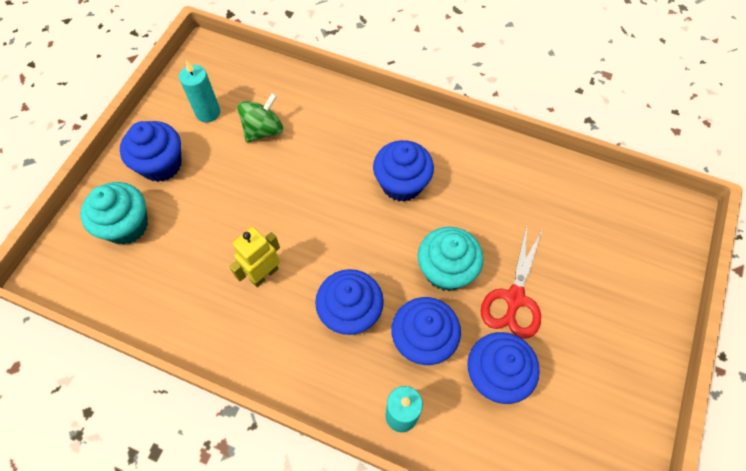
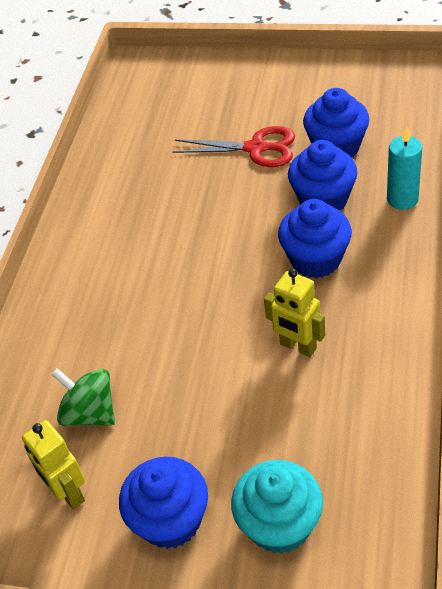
camera: 95 degrees left, 15 degrees down
turquoise candle [179,60,220,123] -> yellow robot [22,420,85,509]
blue cupcake [373,140,434,202] -> none
turquoise cupcake [418,227,484,291] -> none

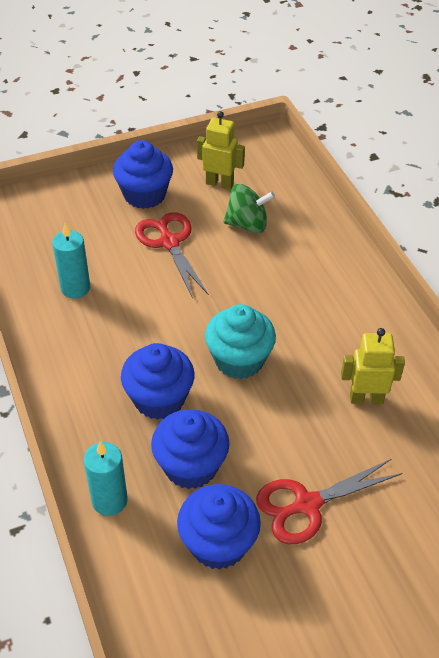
camera: 140 degrees right, 0 degrees up
turquoise cupcake [231,460,323,554] -> turquoise cupcake moved to [205,304,276,379]
yellow robot [264,269,325,357] -> yellow robot moved to [341,328,405,404]
none -> turquoise candle [52,223,90,298]
none -> red scissors [135,212,209,299]

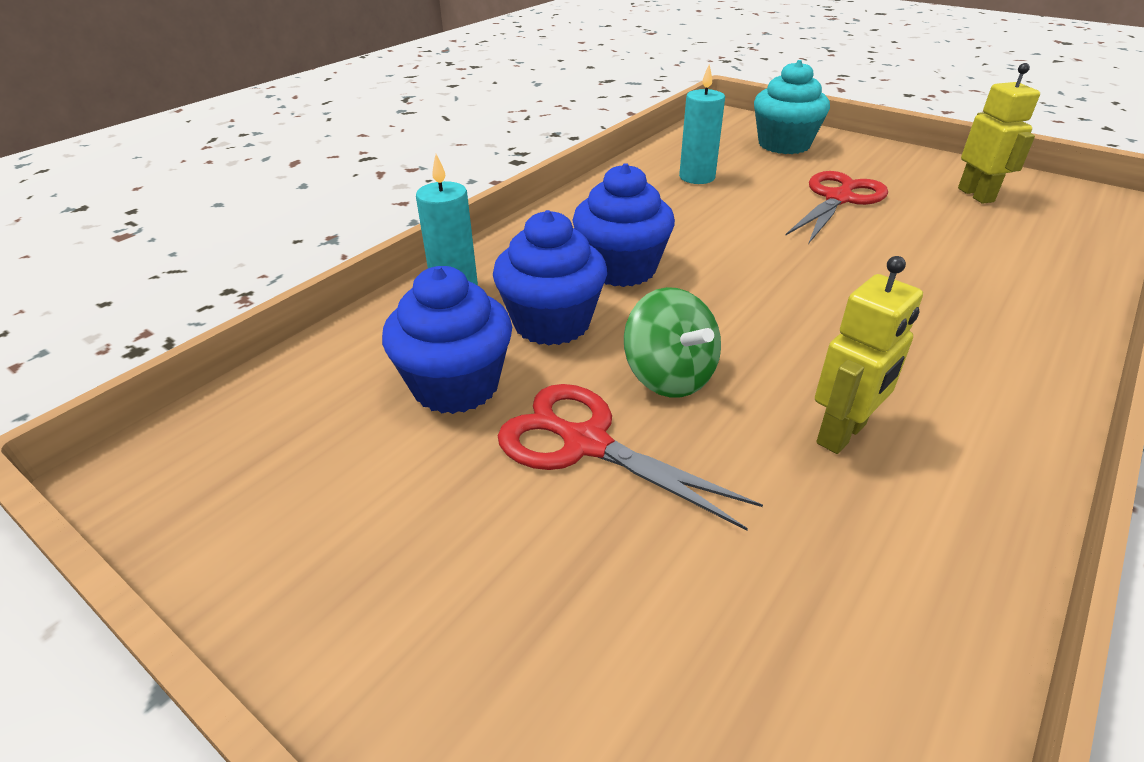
camera: 60 degrees right, 10 degrees down
blue cupcake [113,140,173,209] -> none
turquoise cupcake [205,304,276,379] -> turquoise cupcake moved to [754,60,830,154]
green spinning top [223,184,275,233] -> green spinning top moved to [624,287,721,398]
yellow robot [341,328,405,404] -> yellow robot turned 75 degrees clockwise [815,256,923,454]

